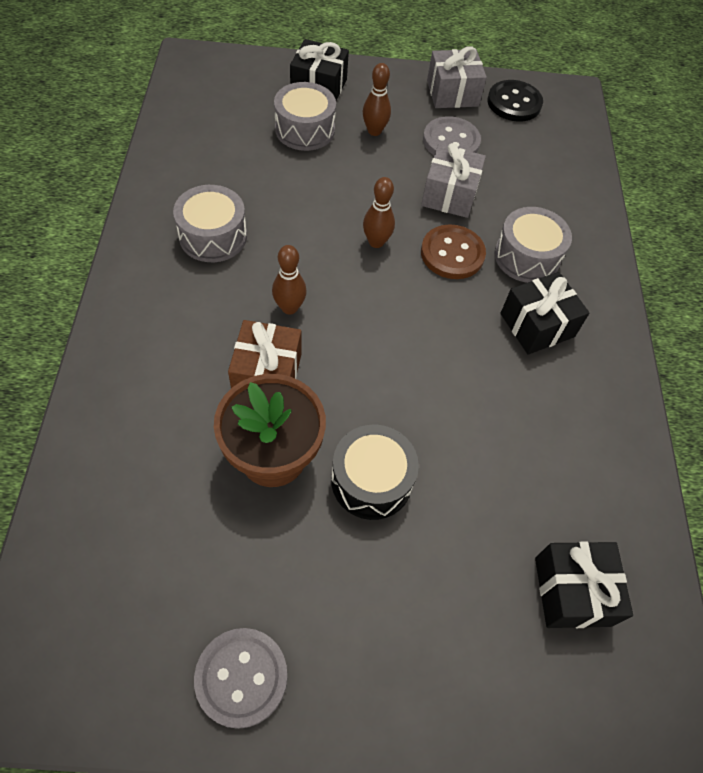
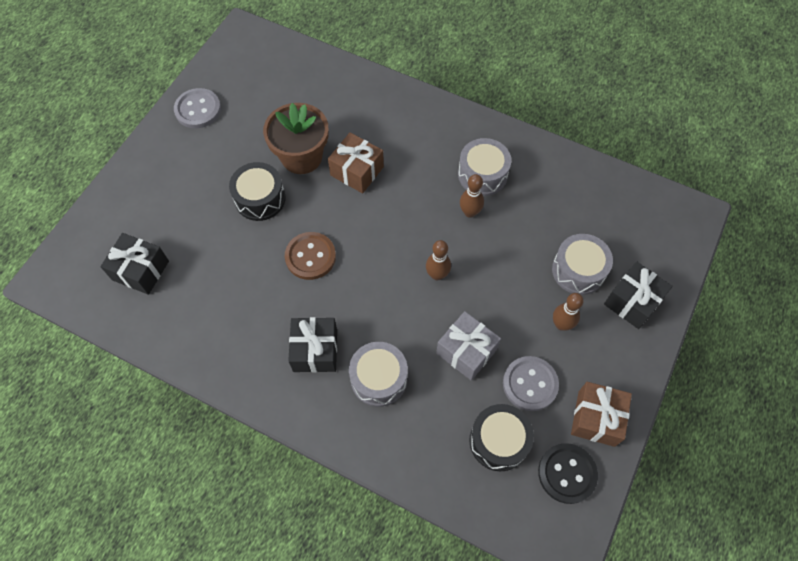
camera: 120 degrees right, 5 degrees up
brown bowling pin [272,245,307,315] -> brown bowling pin moved to [460,174,484,218]
brown button [421,224,486,279] -> brown button moved to [285,232,336,280]
grey gift [427,47,487,108] -> brown gift [571,382,632,447]
none -> black drum [469,404,534,471]

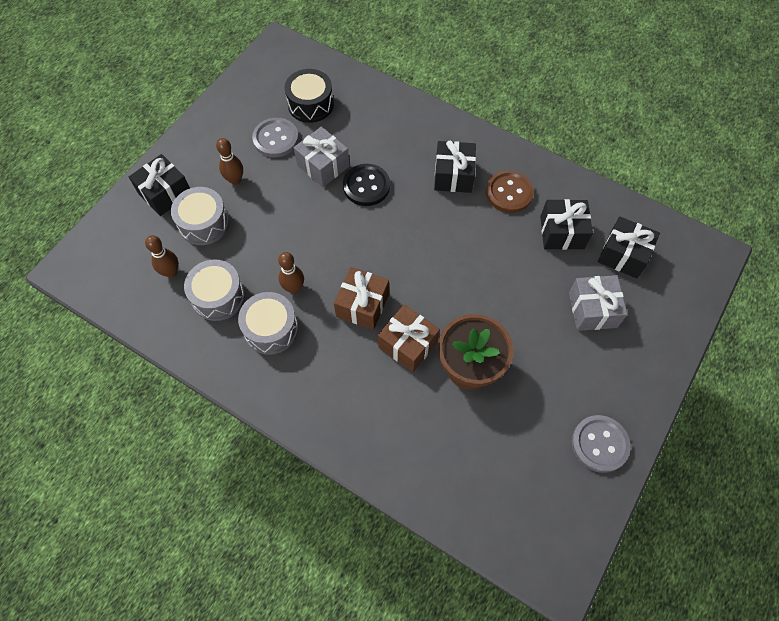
camera: 175 degrees left, 0 degrees up
black drum [229,162,286,221] -> none
brown button [285,232,336,280] -> brown button moved to [486,170,534,213]
grey drum [349,342,408,407] -> grey drum moved to [184,259,245,321]
brown bowling pin [426,240,451,281] -> brown bowling pin moved to [145,235,179,278]
black button [538,443,598,504] -> black button moved to [343,164,390,206]
brown gift [571,382,632,447] -> brown gift moved to [334,267,389,330]
none -> black gift [540,199,593,250]
none -> grey gift [569,275,627,331]

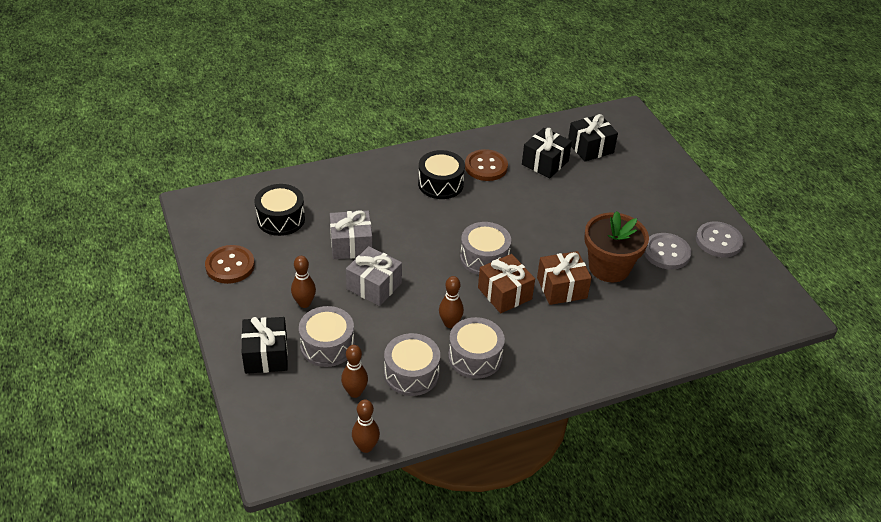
camera: 55 degrees left, 20 degrees down
grey button [252,118,299,157] -> grey button moved to [644,233,691,270]
black button [343,164,390,206] -> none
black gift [434,141,476,193] -> black drum [418,150,465,199]
grey gift [569,275,627,331] -> grey gift moved to [346,246,402,306]
none -> brown button [205,245,255,284]
none -> brown bowling pin [352,400,380,453]
none -> grey drum [460,222,511,275]

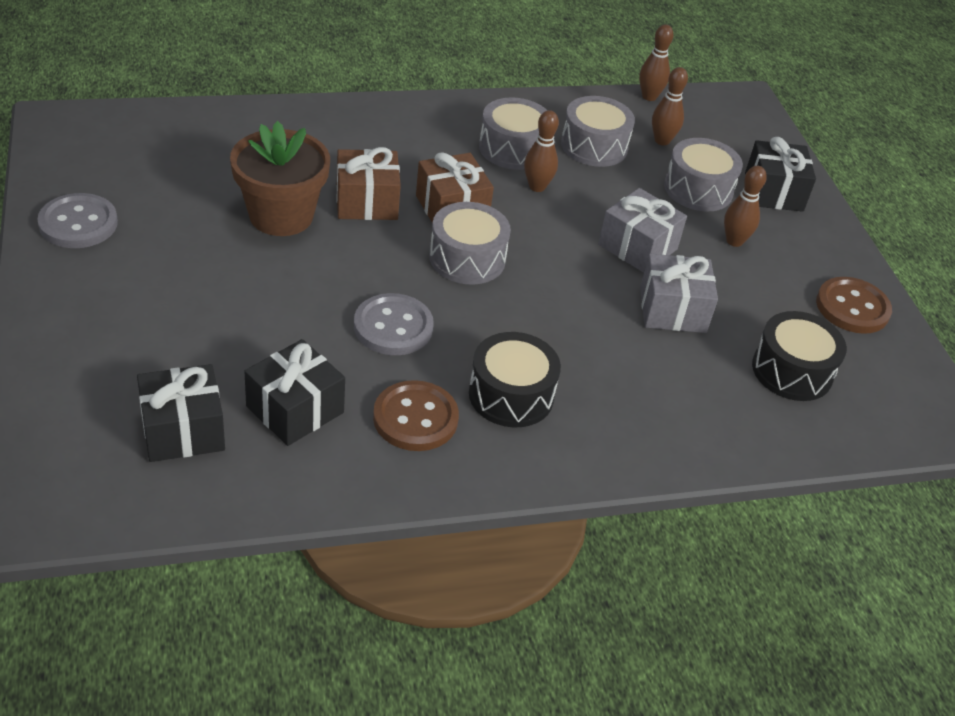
camera: 175 degrees left, 0 degrees up
grey button [644,233,691,270] -> grey button moved to [354,293,434,355]

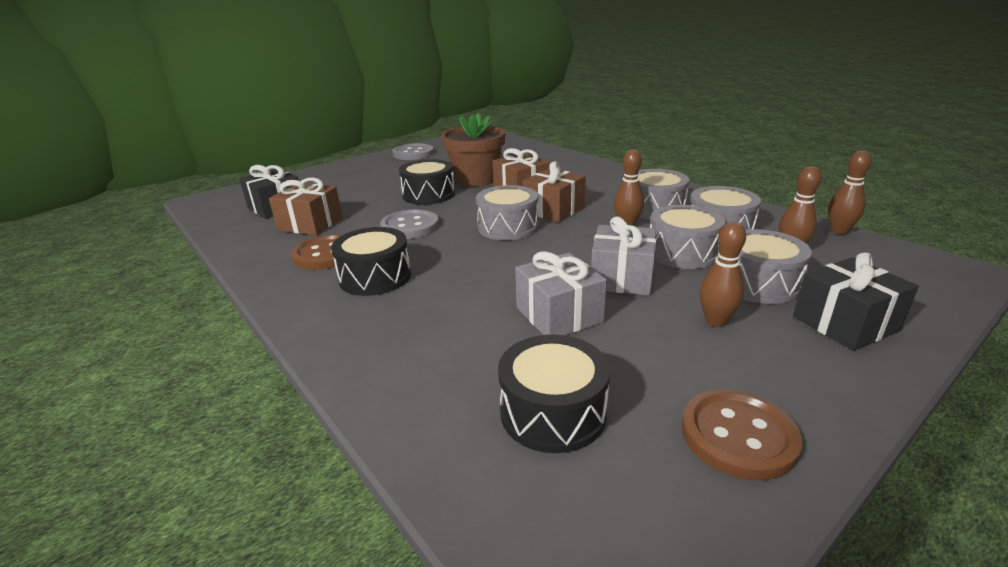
camera: 70 degrees right, 15 degrees down
black gift [244,339,345,446] -> brown gift [269,177,343,235]
none -> black drum [399,159,455,205]
none -> grey drum [650,205,725,269]

